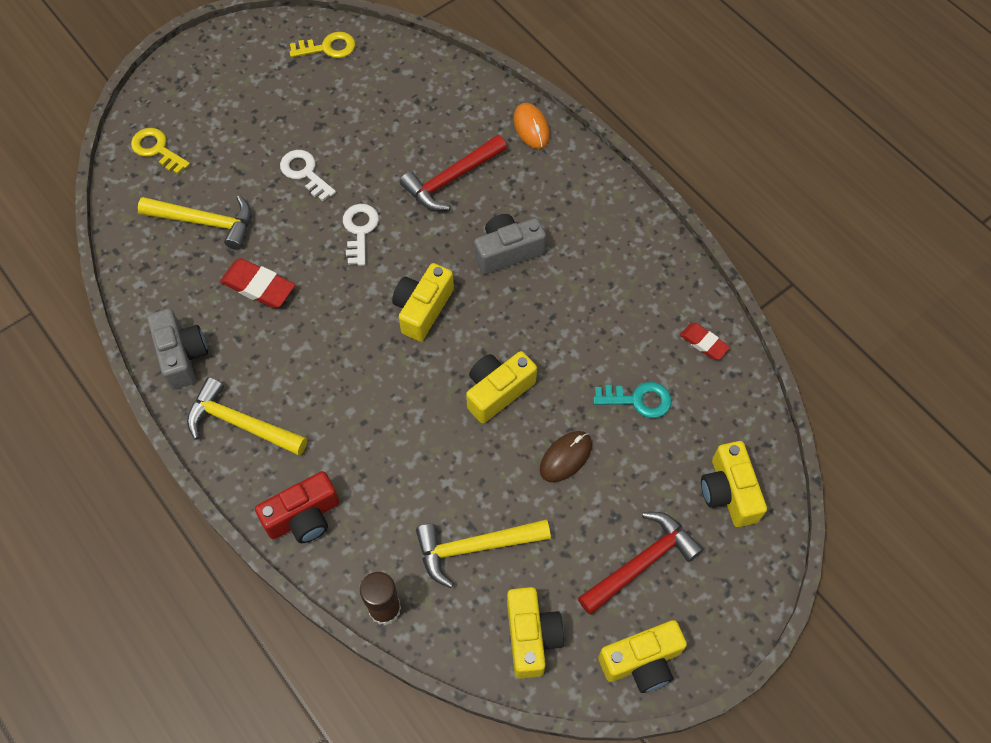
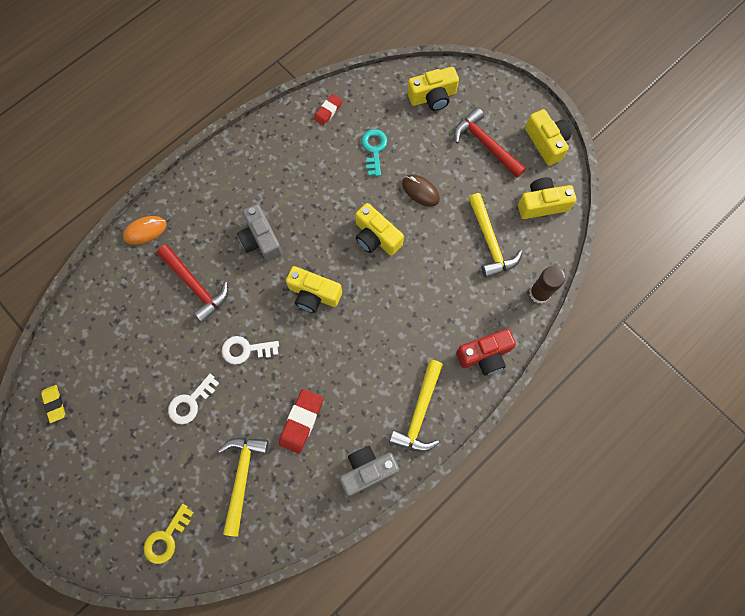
camera: 95 degrees left, 10 degrees up
red camera [255,471,339,543] -> red camera turned 105 degrees clockwise [456,329,516,376]
yellow key [290,32,355,58] -> yellow eraser [41,385,65,423]

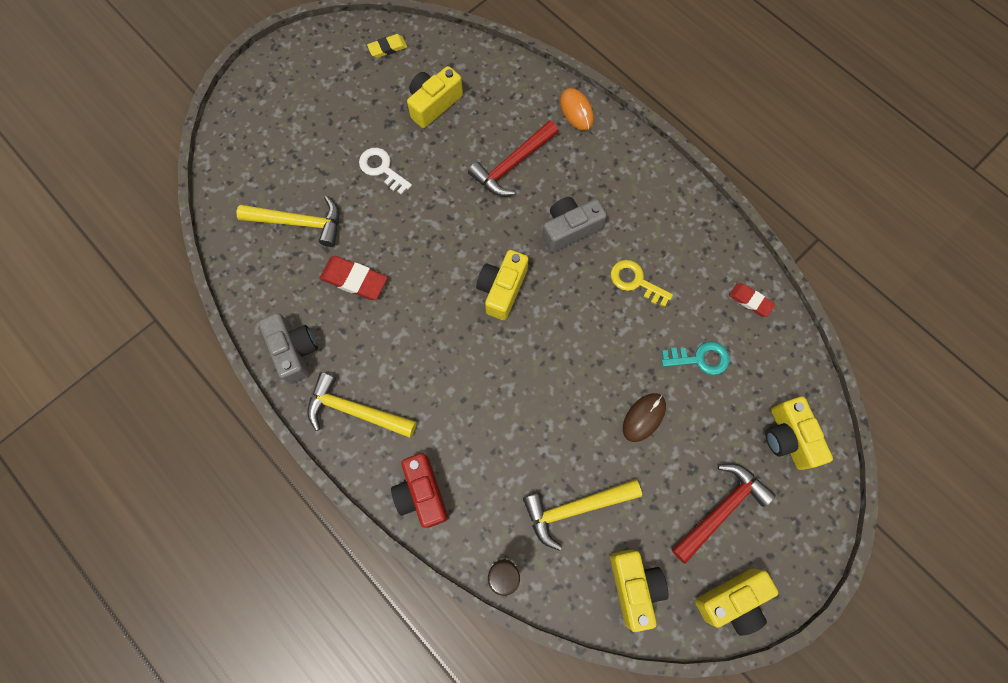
camera: 90 degrees right, 0 degrees up
yellow key [144,504,194,564] -> yellow key moved to [611,260,673,307]
white key [222,336,279,365] -> none
yellow camera [355,203,404,256] -> yellow camera moved to [407,66,463,128]

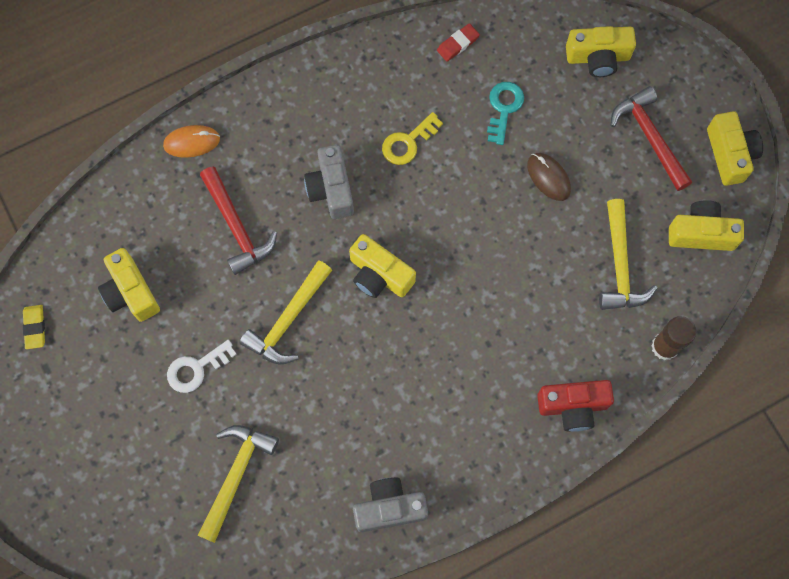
camera: 75 degrees left, 0 degrees up
yellow hammer [307,372,417,438] -> yellow hammer moved to [239,260,332,365]
red eraser [320,256,388,300] -> none

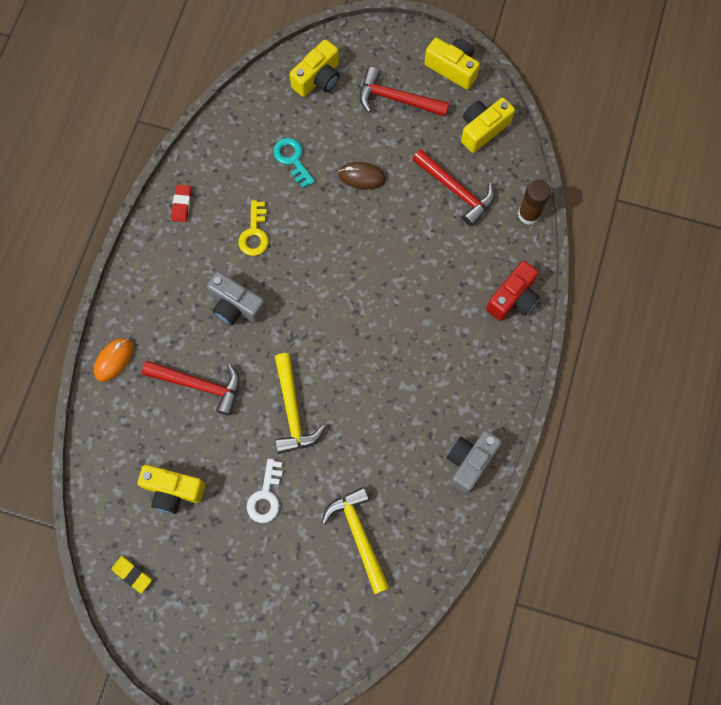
camera: 45 degrees left, 0 degrees up
yellow camera [349,234,416,298] -> none
red eraser [437,23,480,62] -> red eraser moved to [171,185,191,222]
yellow hammer [599,199,658,310] -> red hammer [412,149,495,227]

